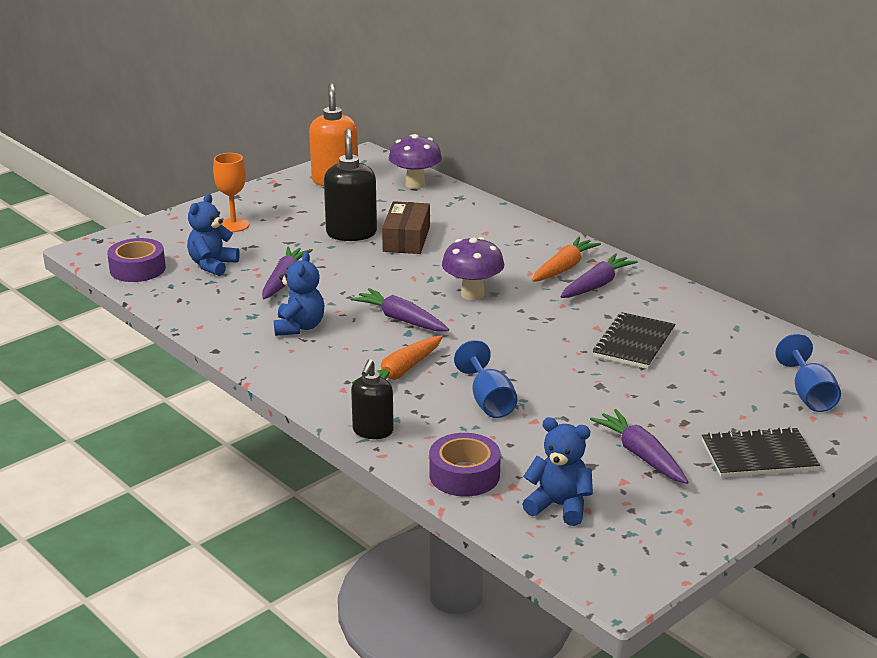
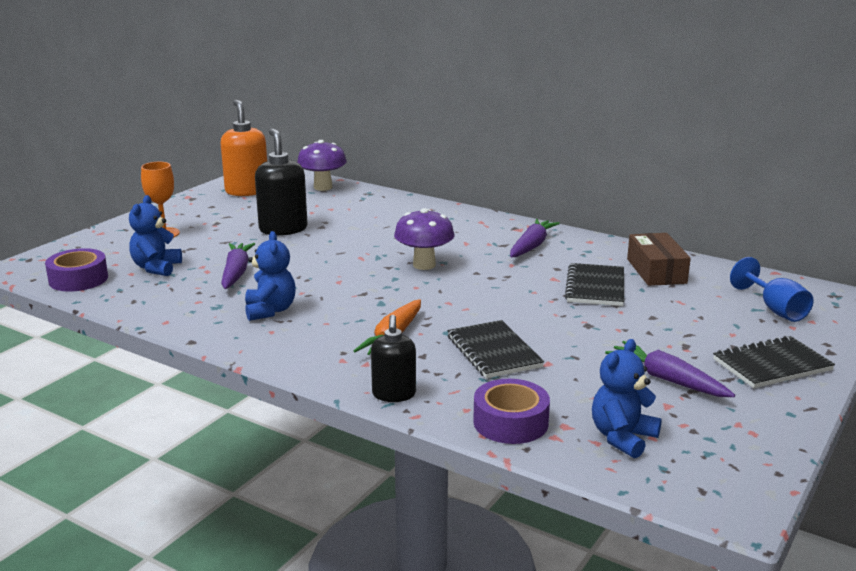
camera: 15 degrees left, 5 degrees down
purple carrot [350,288,449,332] -> none
brown box [382,201,430,254] -> brown box moved to [627,233,691,286]
blue goblet [454,340,518,418] -> black notebook [447,320,544,379]
blue teddy bear [522,417,593,526] -> blue teddy bear turned 60 degrees counterclockwise [592,339,662,458]
orange carrot [532,237,601,282] -> none

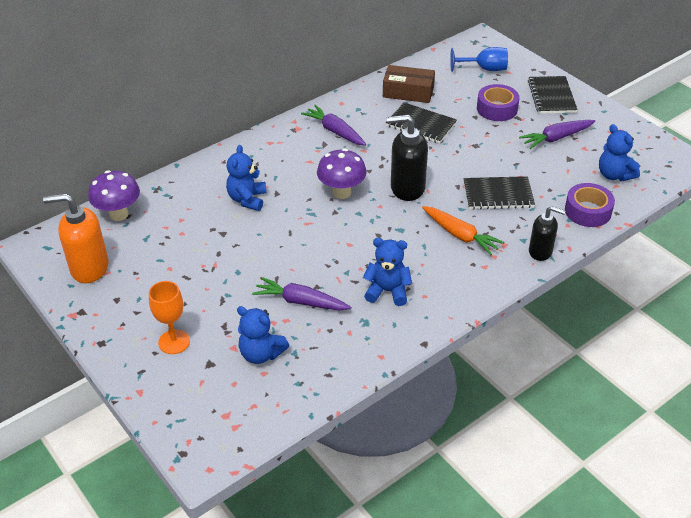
camera: 70 degrees left, 20 degrees up
purple tape [45,248,108,292] -> purple tape moved to [477,84,520,121]
black soap dispenser [255,128,308,236] -> black soap dispenser moved to [387,115,428,201]
none -> blue teddy bear [226,145,267,211]

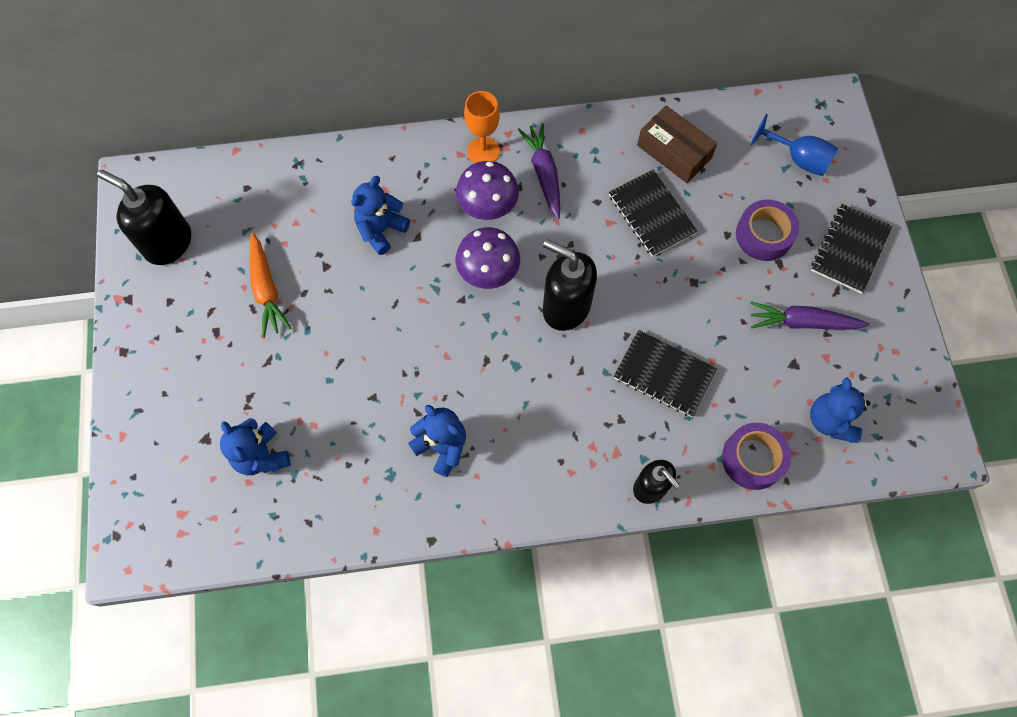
camera: 30 degrees right, 25 degrees up
orange soap dispenser [43,193,109,283] -> black soap dispenser [97,170,191,265]
purple mushroom [88,170,140,221] -> purple mushroom moved to [456,161,519,220]
orange goblet [149,281,190,354] -> orange goblet moved to [464,91,500,163]
purple carrot [252,277,351,311] -> none
orange carrot [422,206,504,255] -> orange carrot moved to [250,232,291,337]

